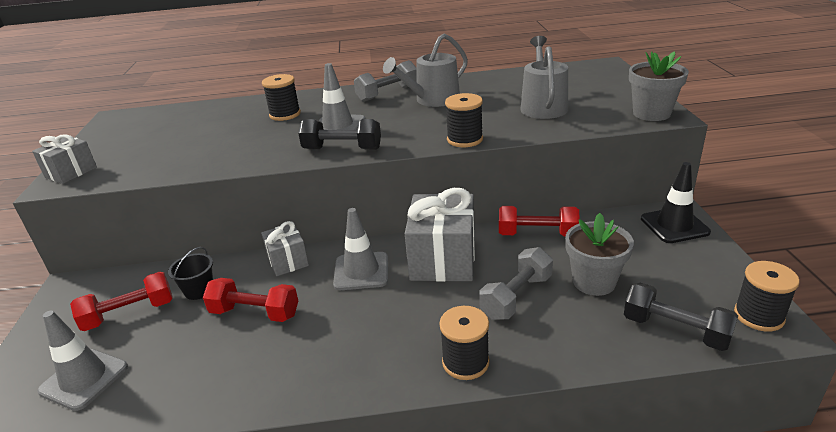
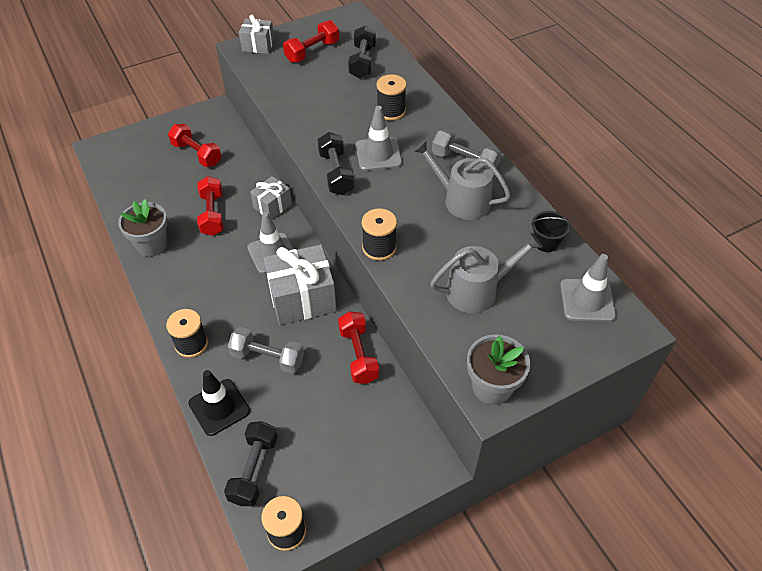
camera: 65 degrees right, 20 degrees up
grey traffic cone [37,311,128,411] -> grey traffic cone moved to [560,254,616,322]
black bucket [168,247,213,300] -> black bucket moved to [531,211,571,252]
grey flower pot [565,213,634,296] -> grey flower pot moved to [118,199,168,257]
black traffic cone [641,162,711,243] -> black traffic cone moved to [188,370,250,436]
none -> red dumbbell [283,20,339,63]
none -> black dumbbell [348,26,376,79]

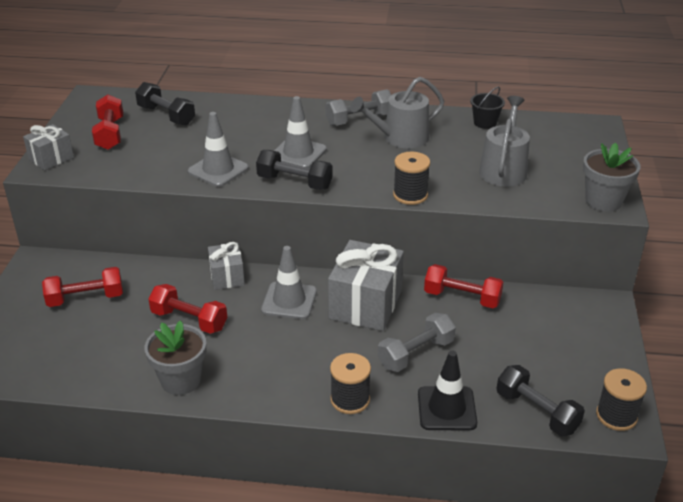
camera: 55 degrees left, 15 degrees down
black spool [377,74,406,120] -> none
grey traffic cone [560,254,616,322] -> grey traffic cone moved to [188,112,249,187]

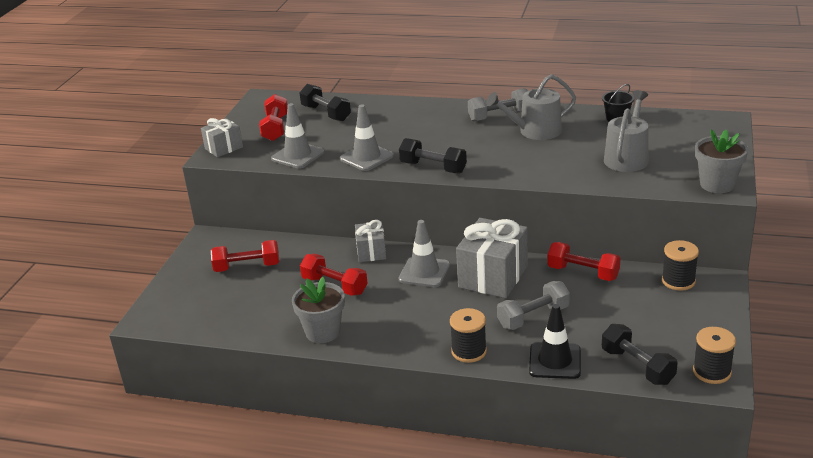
camera: 10 degrees right, 5 degrees down
grey traffic cone [274,96,327,168] -> grey traffic cone moved to [271,103,324,169]
black spool [393,152,430,205] -> black spool moved to [662,240,699,291]

